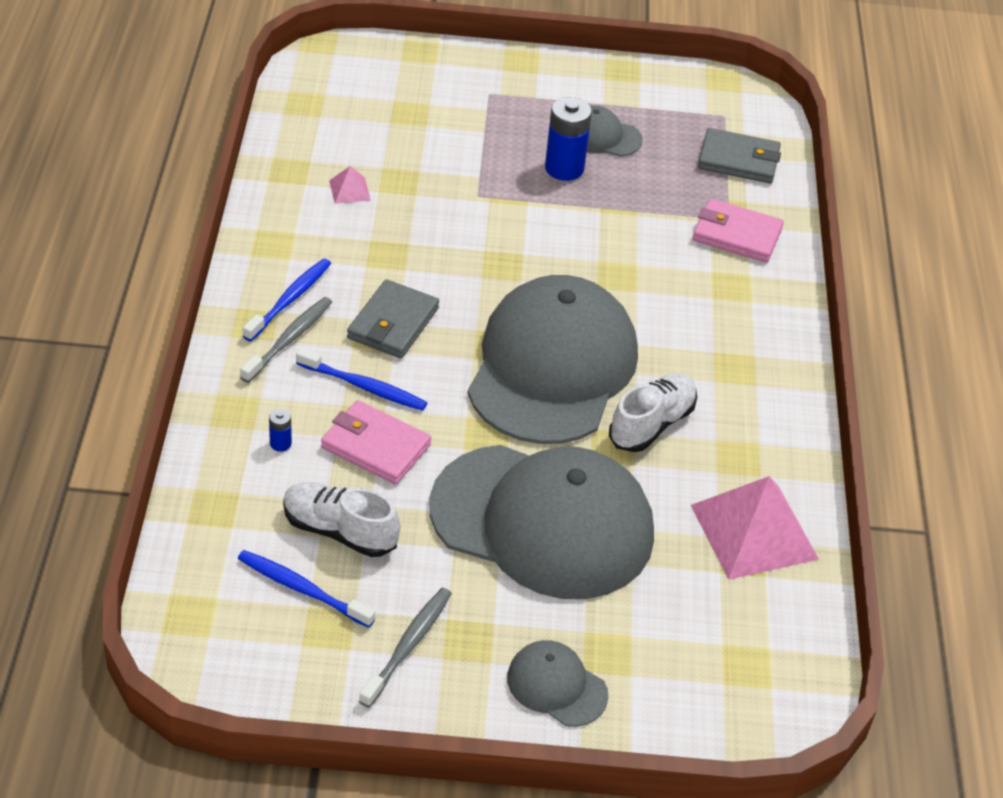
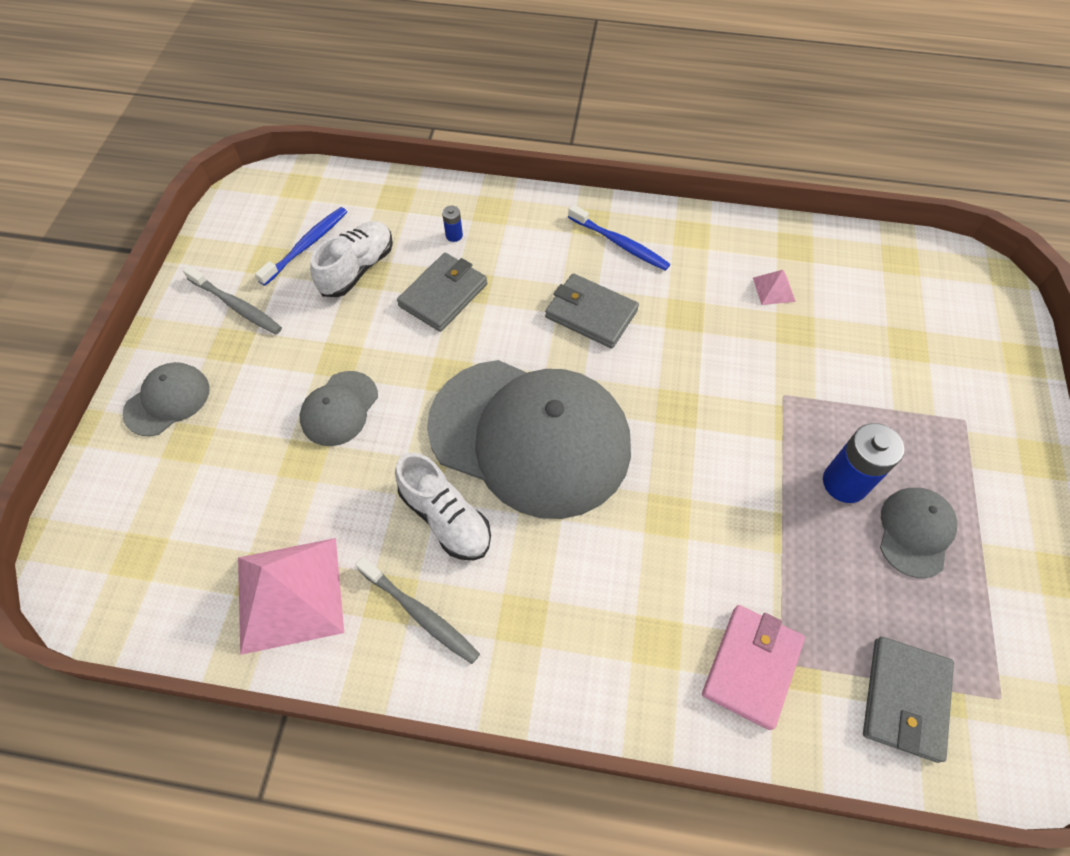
camera: 100 degrees right, 15 degrees up
grey toothbrush [240,297,332,383] -> grey toothbrush moved to [355,557,480,664]
blue toothbrush [296,348,427,411] -> none
pink wallet [321,400,431,485] -> grey wallet [397,253,487,332]
grey cap [430,445,654,599] -> grey cap [300,371,378,446], size x0.43

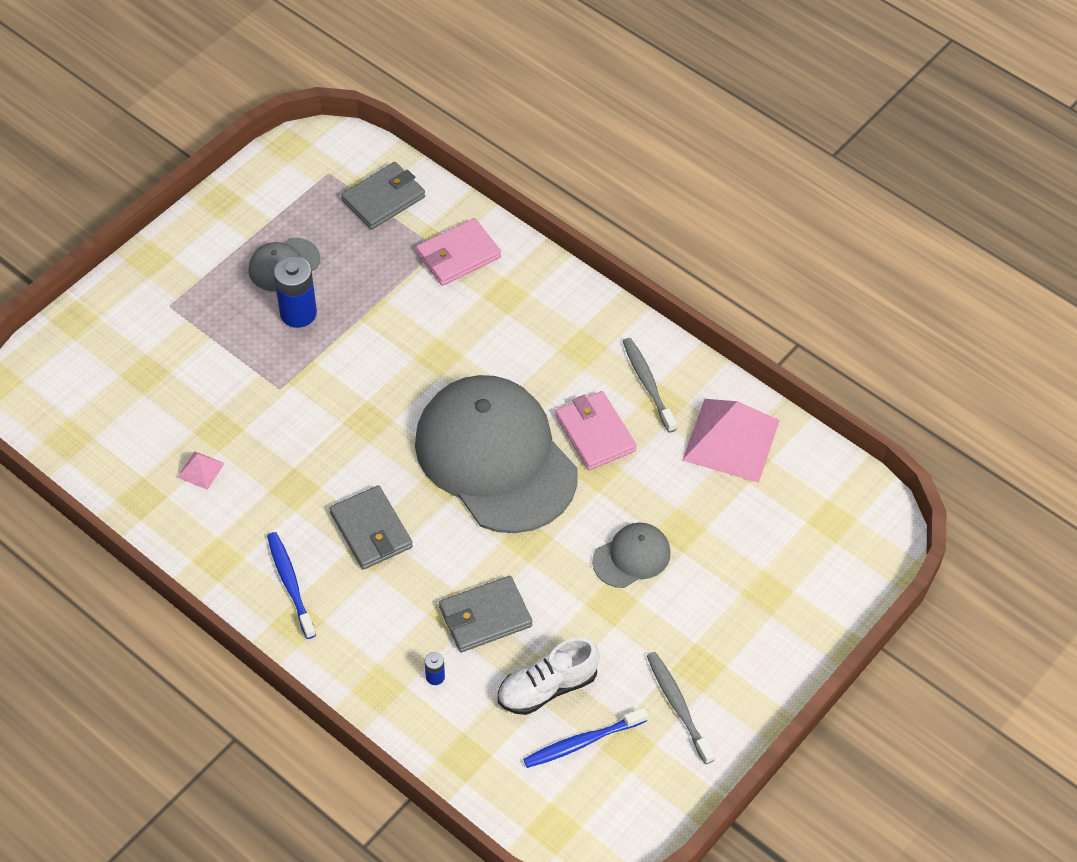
camera: 150 degrees left, 5 degrees down
grey cap [122,362,210,436] -> none
white shoe [395,452,491,560] -> pink wallet [555,391,637,470]

